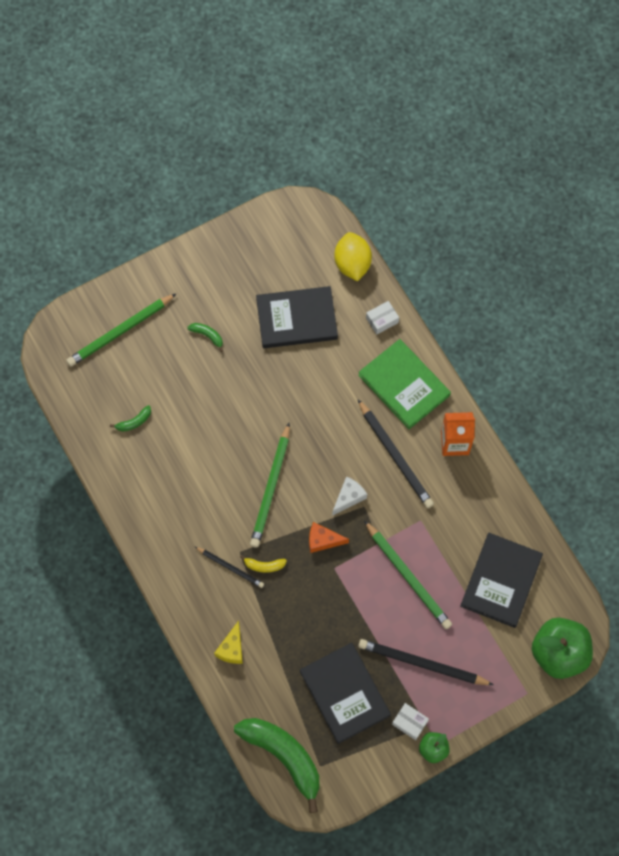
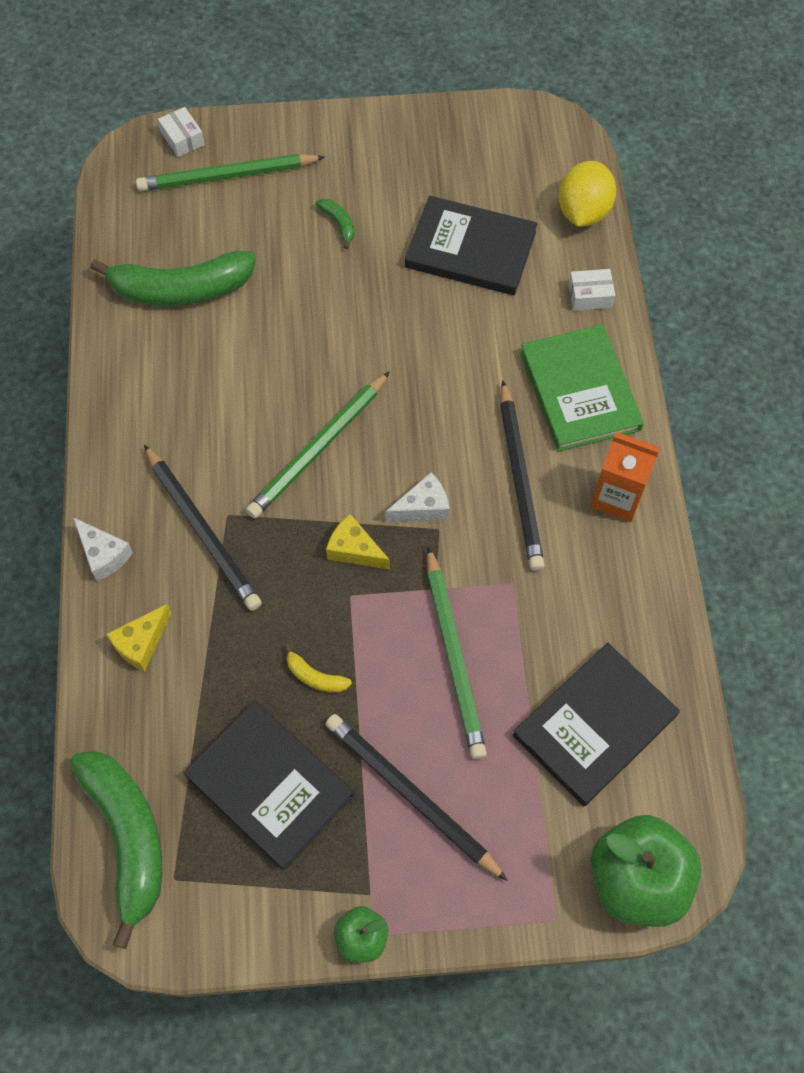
camera: 25 degrees right, 5 degrees down
green banana [110,405,151,432] -> green banana [90,251,256,306], size x2.41
black pencil [195,547,264,588] -> black pencil [144,445,262,611], size x1.71
yellow banana [240,555,287,573] -> yellow banana moved to [284,644,352,693]
black book [300,643,391,744] -> black book turned 45 degrees counterclockwise [183,701,354,871]
orange cheese [309,522,349,553] -> yellow cheese [326,514,390,570]
white box [392,703,429,740] -> white box moved to [158,107,205,157]
none -> white cheese [73,517,133,581]

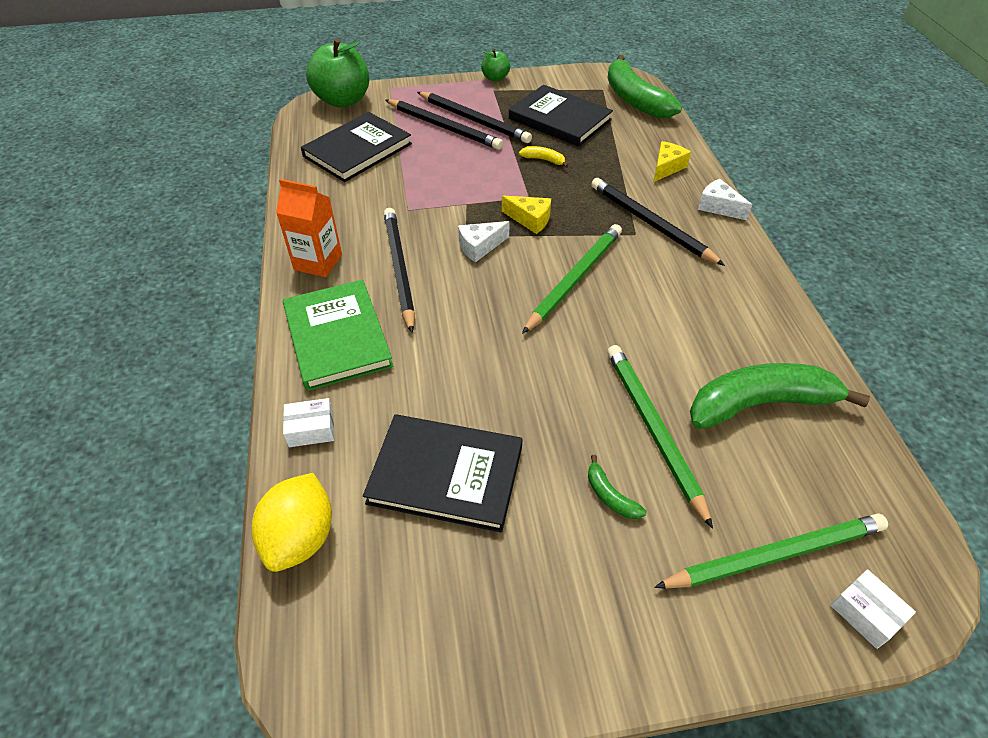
camera: 175 degrees right, 15 degrees down
green pencil [427,546,487,760] -> green pencil moved to [607,345,713,529]
none -> black pencil [386,99,503,150]

